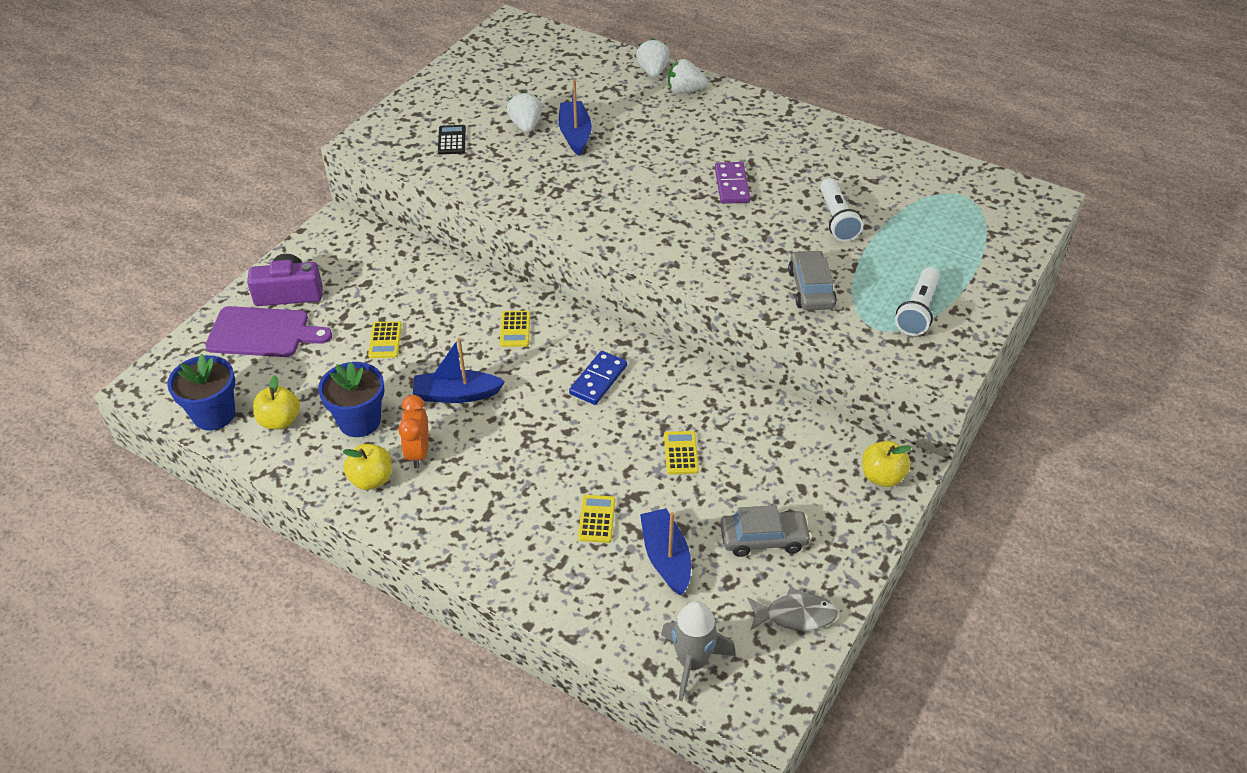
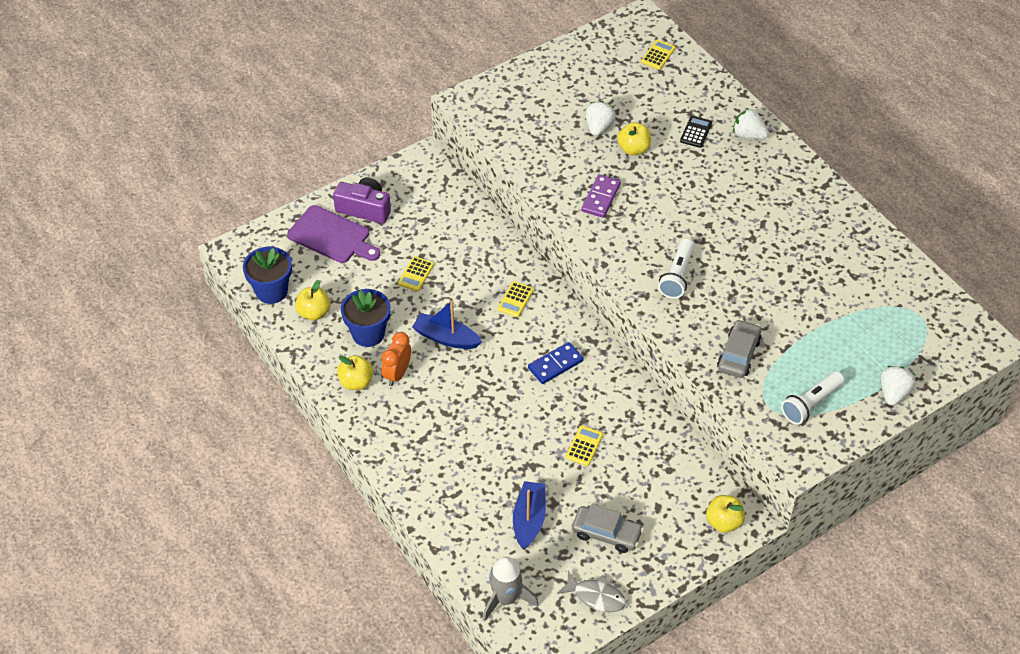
camera: 25 degrees right, 5 degrees up
black calculator [438,125,466,155] -> black calculator moved to [680,116,712,148]
blue boat [559,79,592,156] -> yellow apple [617,122,651,155]
yellow calculator [578,495,615,543] -> yellow calculator moved to [641,40,676,70]
white strawberry [636,38,670,77] -> white strawberry moved to [881,366,916,406]
purple domino [715,162,750,204] -> purple domino moved to [581,174,621,218]
white flashlight [820,178,863,242] -> white flashlight moved to [658,239,694,299]

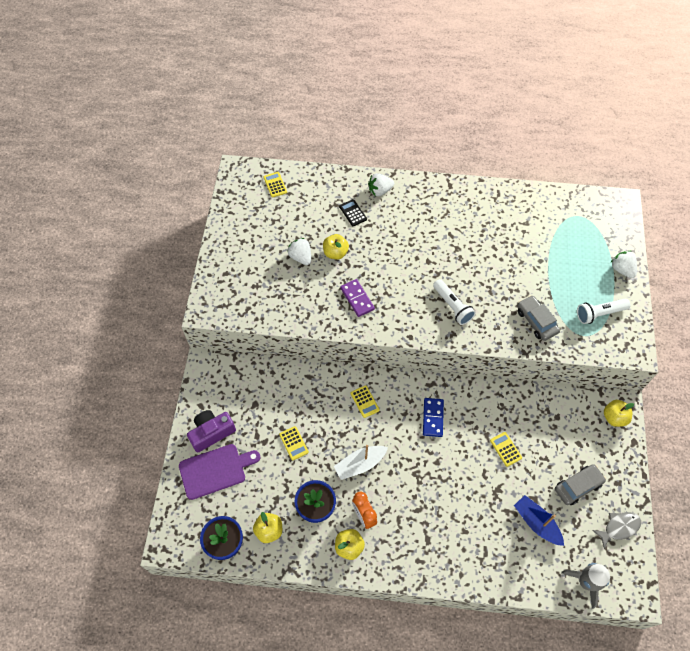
camera: 50 degrees left, 10 degrees up
blue boat [412,301,482,349] -> white boat [334,445,388,480]
white flashlight [781,371,845,425] -> white flashlight turned 75 degrees clockwise [577,298,631,324]

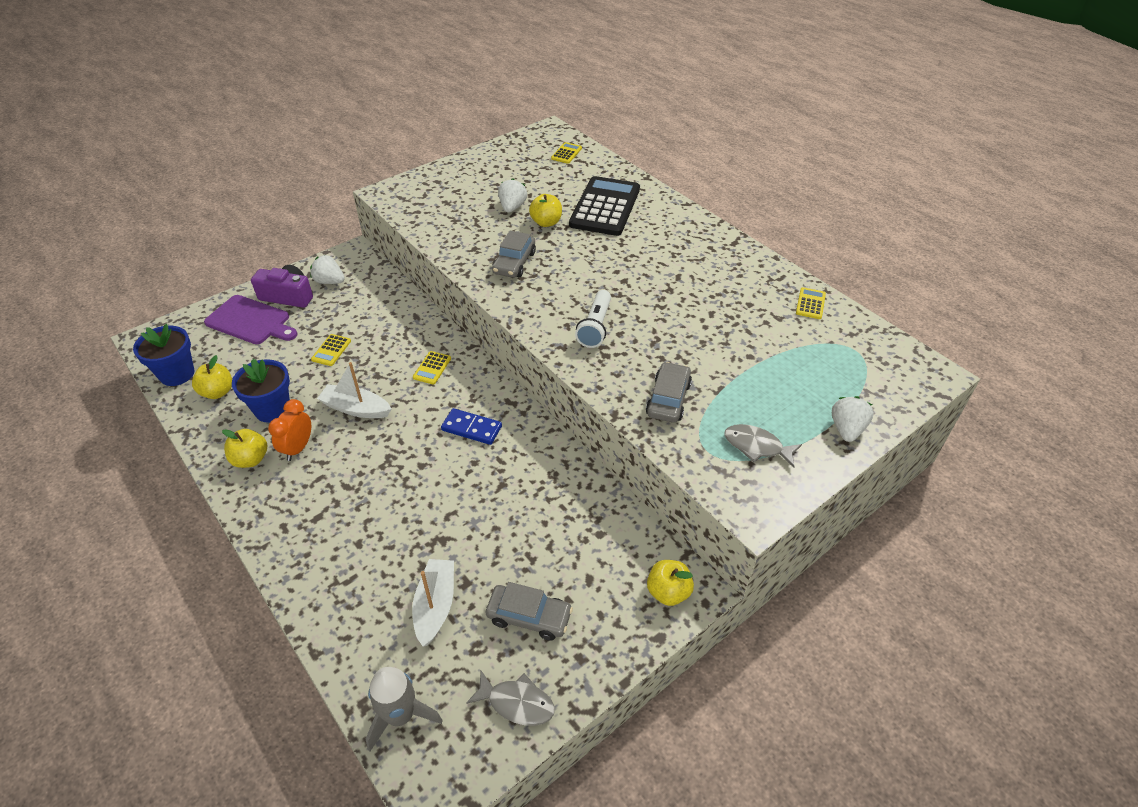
camera: 45 degrees right, 15 degrees down
black calculator [339,199,367,226] -> black calculator [569,176,640,236], size x2.42
purple domino [340,279,375,317] -> grey car [492,231,536,278]
white strawberry [368,173,394,196] -> white strawberry moved to [310,255,345,284]
blue domino [423,398,444,437] -> blue domino turned 60 degrees clockwise [441,408,502,445]
yellow calculator [490,432,522,467] -> yellow calculator moved to [796,287,826,319]
blue boat [514,495,564,546] -> white boat [412,559,454,647]
white flashlight [577,298,631,324] -> grey fish [725,424,802,468]

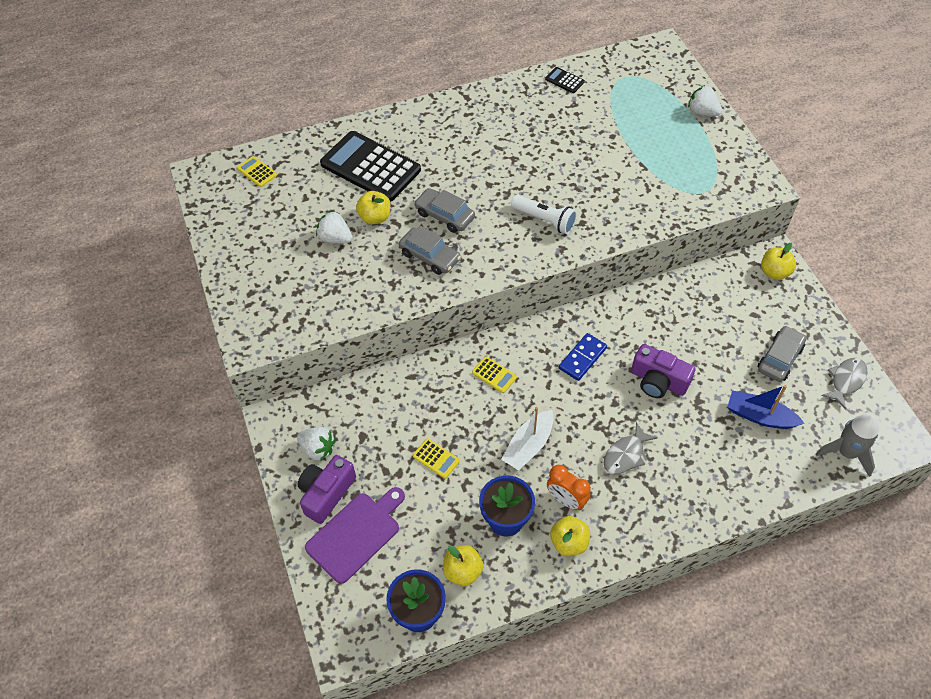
camera: 70 degrees left, 10 degrees up
white strawberry [310,255,345,284] -> white strawberry turned 105 degrees counterclockwise [297,427,336,461]
white boat [412,559,454,647] -> blue boat [727,385,805,429]
grey car [646,362,692,423] -> grey car moved to [414,188,475,233]
grey fish [725,424,802,468] -> grey fish moved to [604,422,657,474]
yellow calculator [796,287,826,319] -> black calculator [545,67,585,93]
none -> purple camera [631,344,696,398]

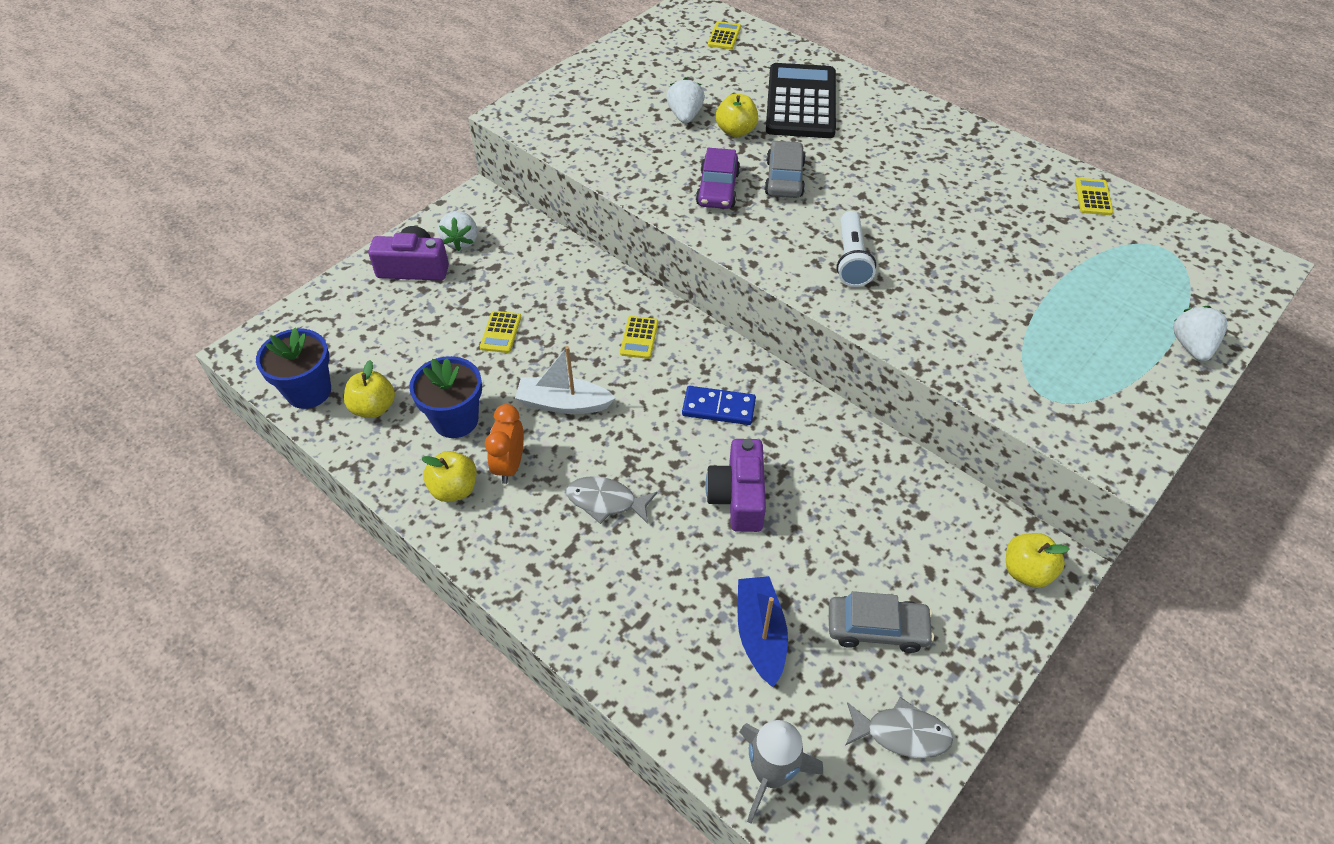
camera: 60 degrees right, 5 degrees down
purple cutting board [305,487,405,584] -> none
grey car [399,225,461,275] -> purple car [696,148,740,209]
black calculator [545,67,585,93] -> yellow calculator [1075,178,1113,215]

